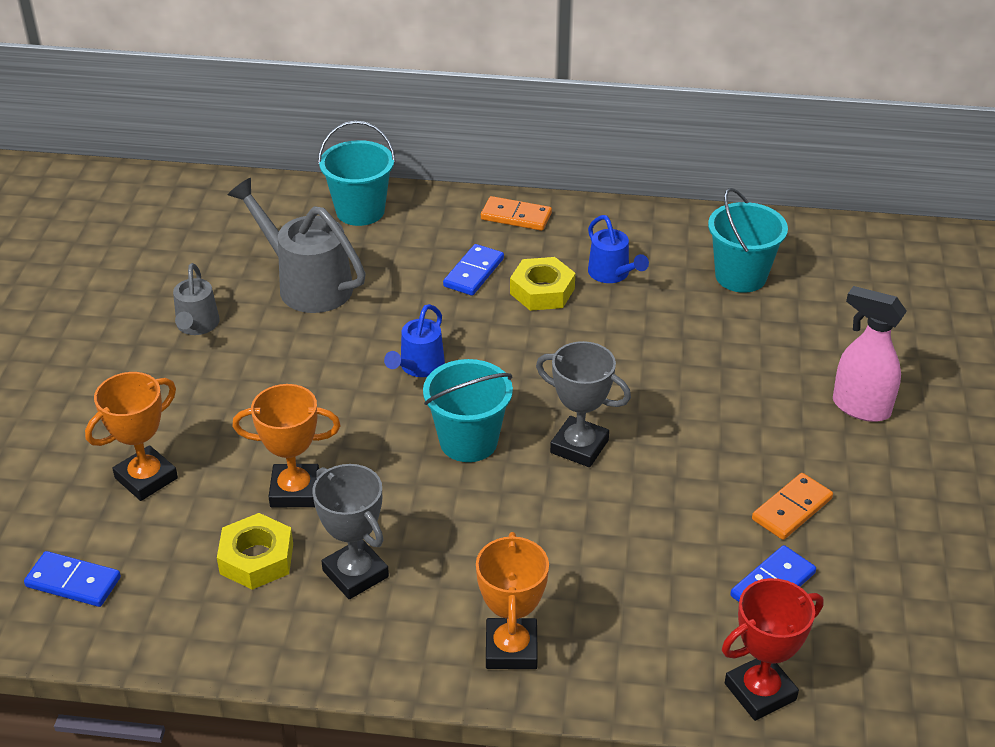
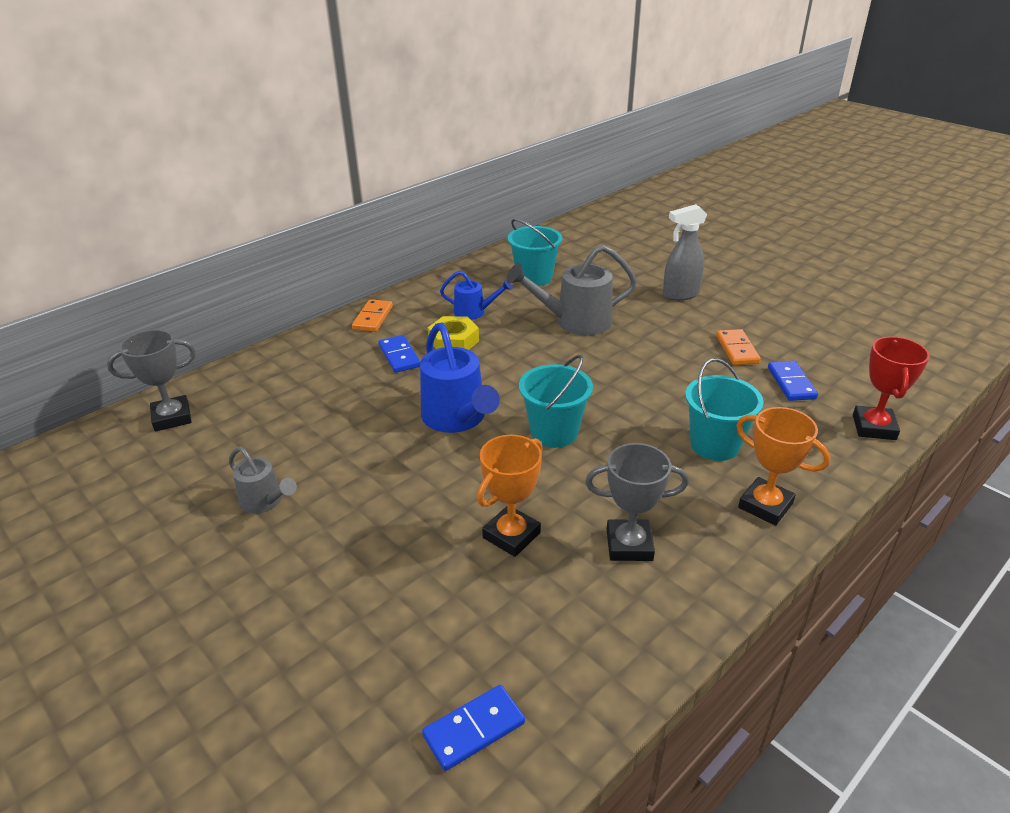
camera: 50 degrees left, 5 degrees down
orange trophy [85,372,178,501] -> none
yellow nut [217,513,293,590] -> none
grey watering can [228,178,366,313] -> grey watering can moved to [506,245,637,335]
turquoise bucket [318,121,396,226] -> turquoise bucket moved to [685,358,764,461]
blue watering can [384,304,445,377] -> blue watering can [420,323,500,433], size x1.75
orange domino [481,196,552,231] -> orange domino turned 45 degrees counterclockwise [352,299,393,332]
grey trophy [536,341,631,467] -> grey trophy moved to [107,330,196,431]
pink spray bottle [833,286,907,422] -> grey spray bottle [663,204,707,301]

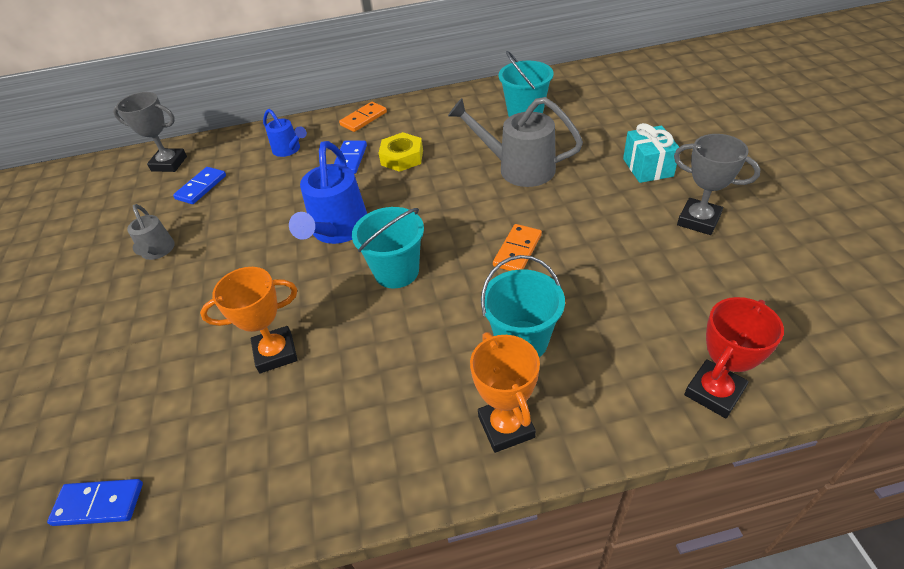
camera: 35 degrees right, 10 degrees up
blue watering can [440,271,513,320] -> blue watering can moved to [263,109,307,157]
grey trophy [585,443,689,561] -> grey trophy moved to [674,134,761,235]
grey spray bottle [663,204,707,301] -> turquoise gift [623,123,679,183]
orange domino [716,329,761,365] -> orange domino moved to [493,224,542,271]
blue domino [768,361,818,401] -> blue domino moved to [173,167,226,204]

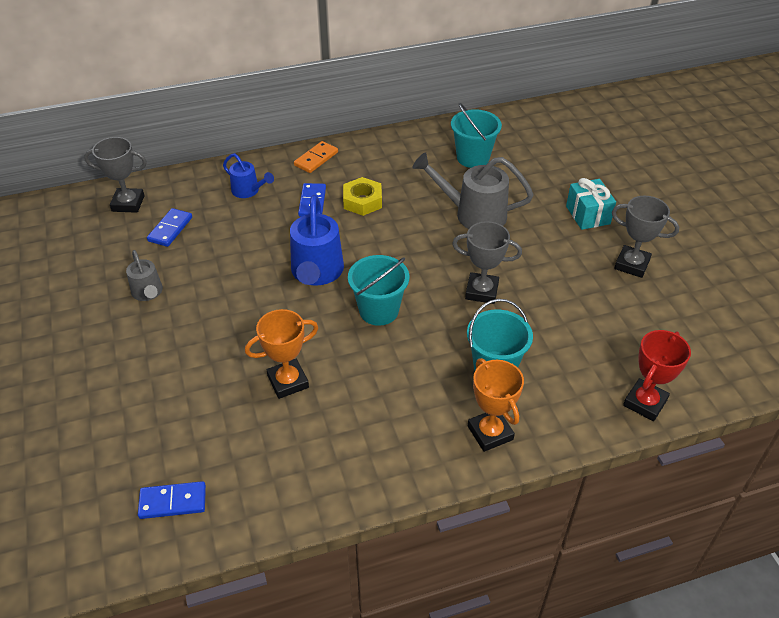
camera: 10 degrees left, 0 degrees up
orange domino [493,224,542,271] -> grey trophy [452,221,522,304]

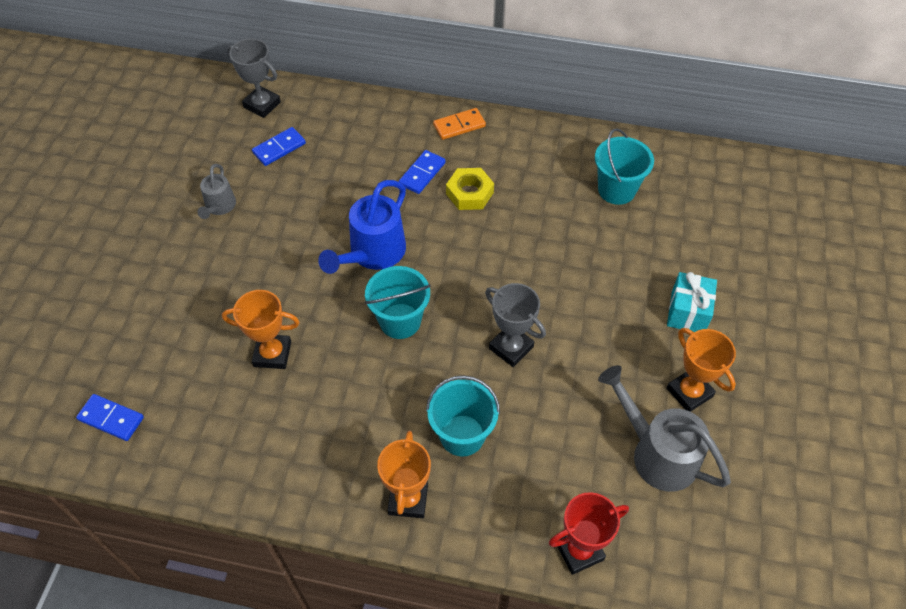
camera: 30 degrees right, 10 degrees up
blue watering can [223,153,274,198] -> none
grey watering can [412,152,534,229] -> grey watering can moved to [598,365,731,492]
grey trophy [612,196,679,278] -> orange trophy [667,328,736,412]

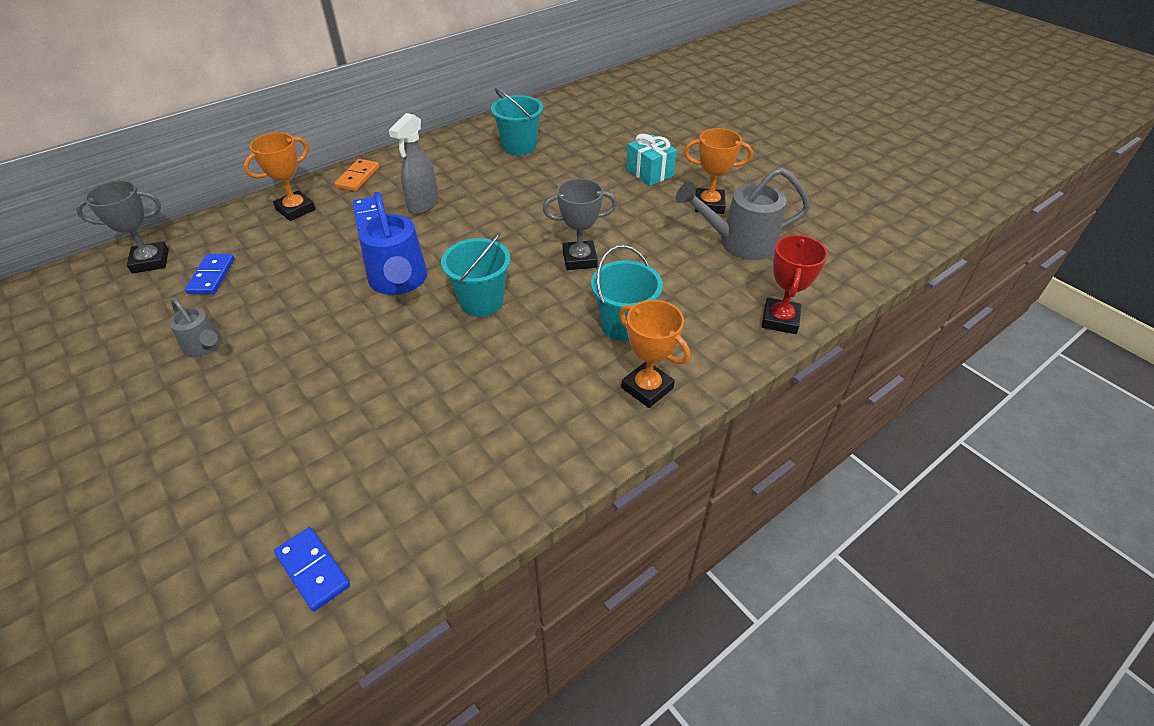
camera: 50 degrees left, 10 degrees down
blue domino [76,394,144,441] -> blue domino turned 75 degrees clockwise [274,527,350,611]
orange trophy [222,290,300,369] -> orange trophy moved to [244,132,316,221]
yellow nut [446,168,494,210] -> grey spray bottle [389,113,438,214]

